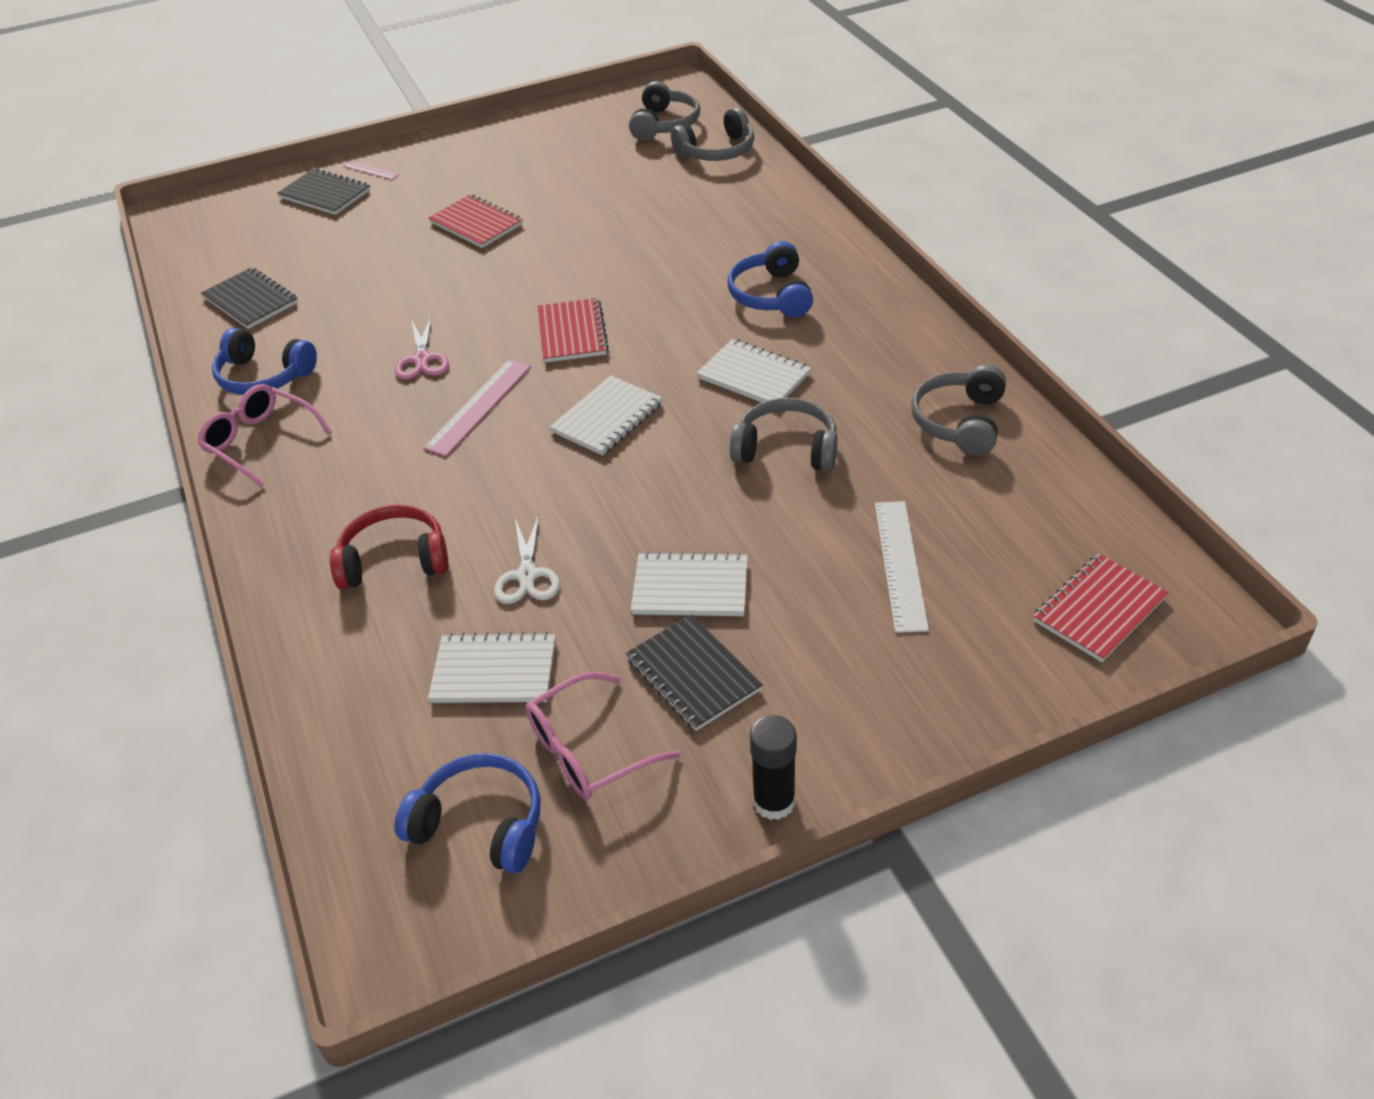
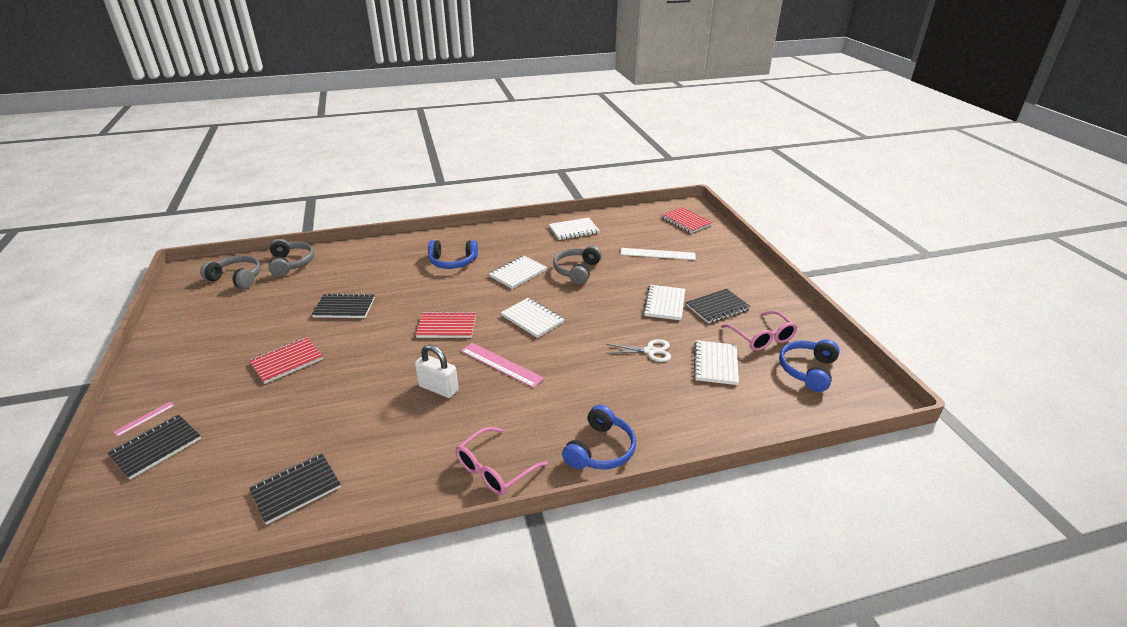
camera: 85 degrees left, 10 degrees down
blue headphones [212,328,317,395] -> blue headphones moved to [562,405,636,470]
red headphones [330,504,449,590] -> none
pink scissors [395,315,449,379] -> white padlock [415,344,459,398]
black glue stick [750,715,797,820] -> none
grey headphones [911,364,1006,456] -> white notebook [549,217,600,240]
none -> black notebook [312,293,375,318]

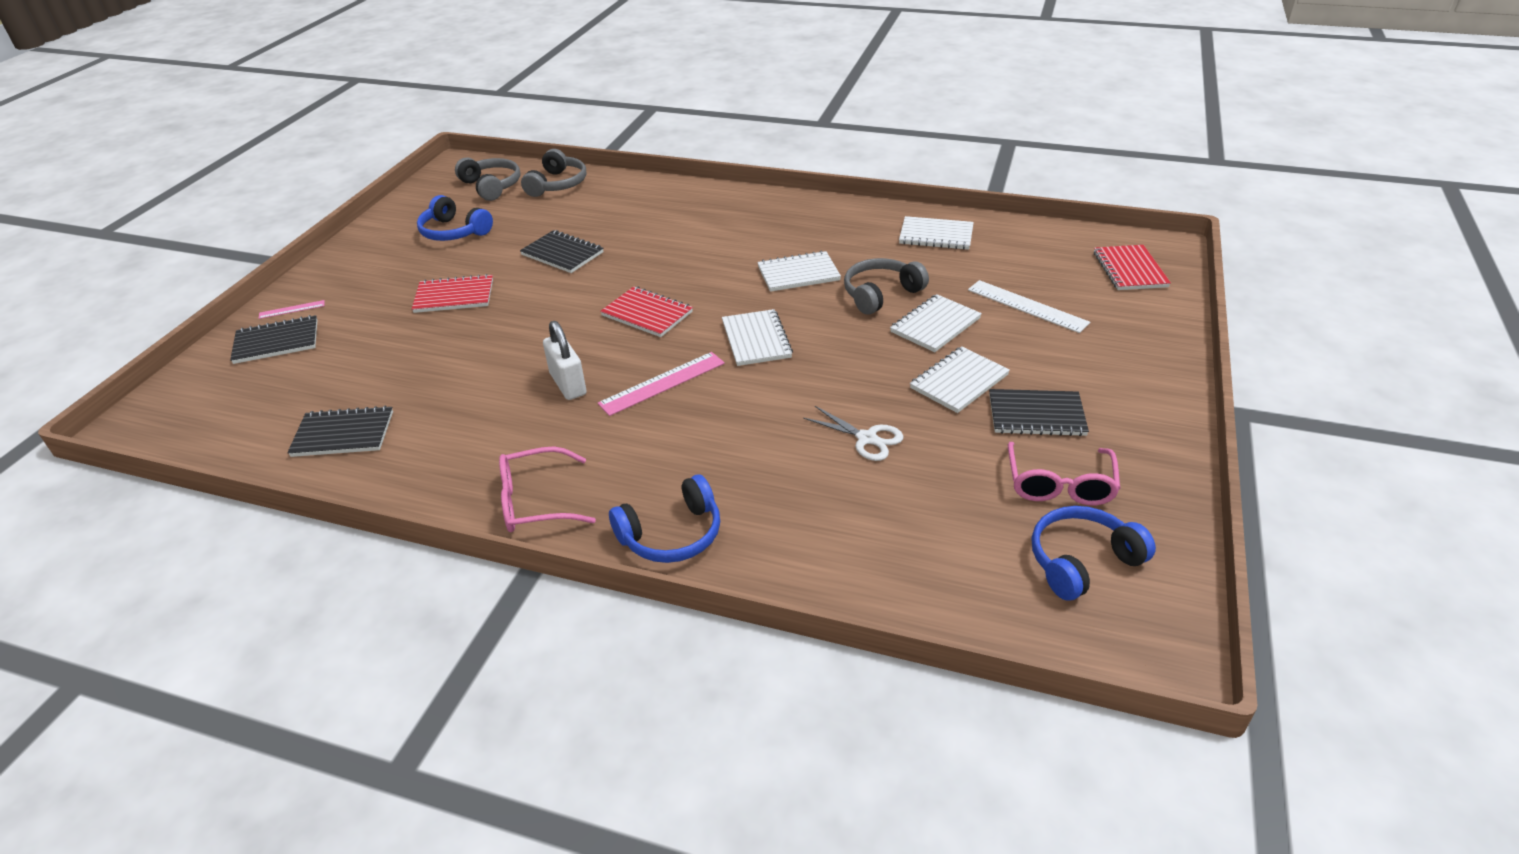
camera: 35 degrees right, 5 degrees up
blue headphones [428,240,478,269] -> blue headphones moved to [417,195,493,241]
pink ruler [461,343,544,388] -> pink ruler turned 75 degrees clockwise [598,352,725,416]
white notebook [694,340,739,385] -> white notebook moved to [890,294,982,352]

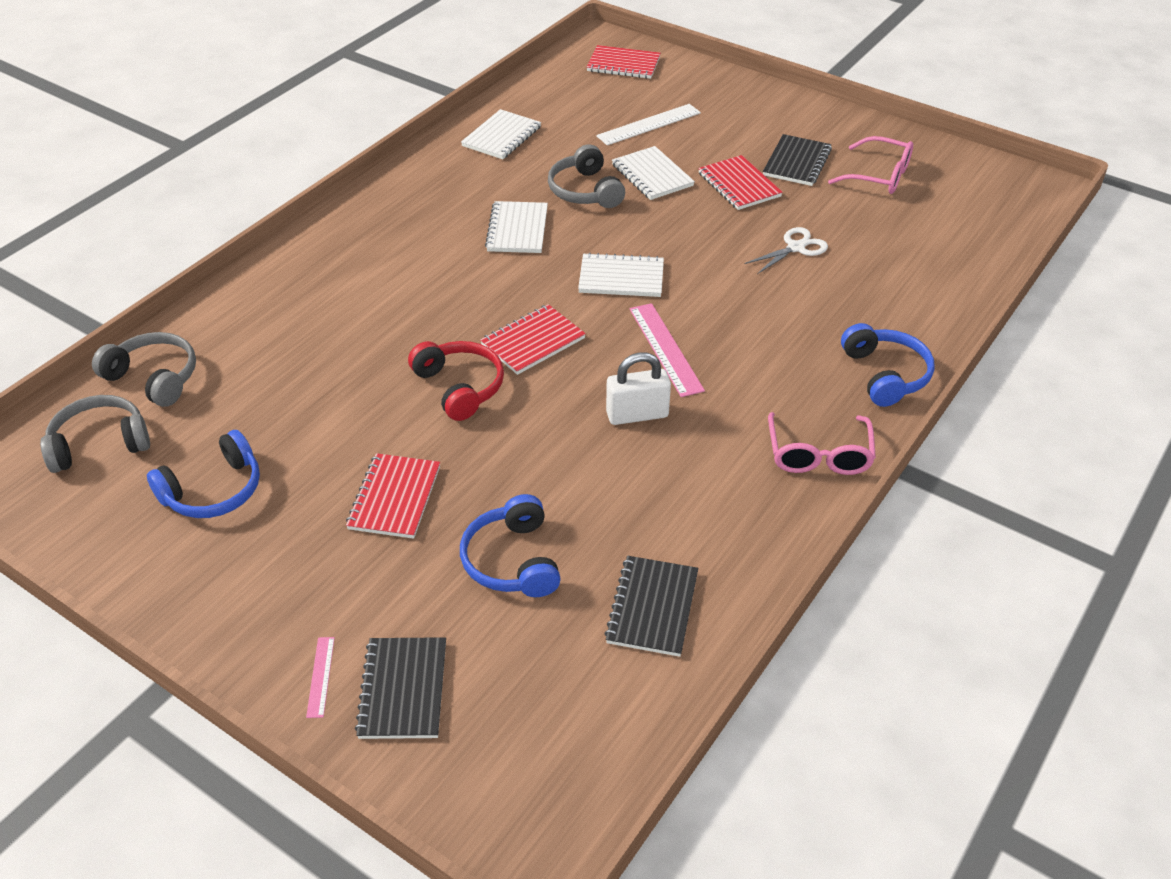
camera: 75 degrees left, 5 degrees up
black notebook [520,230,604,273] -> none
white notebook [910,346,1010,413] -> red notebook [698,155,783,210]
blue headphones [1032,506,1156,601] -> blue headphones moved to [460,494,561,597]
none -> red headphones [408,341,504,421]

